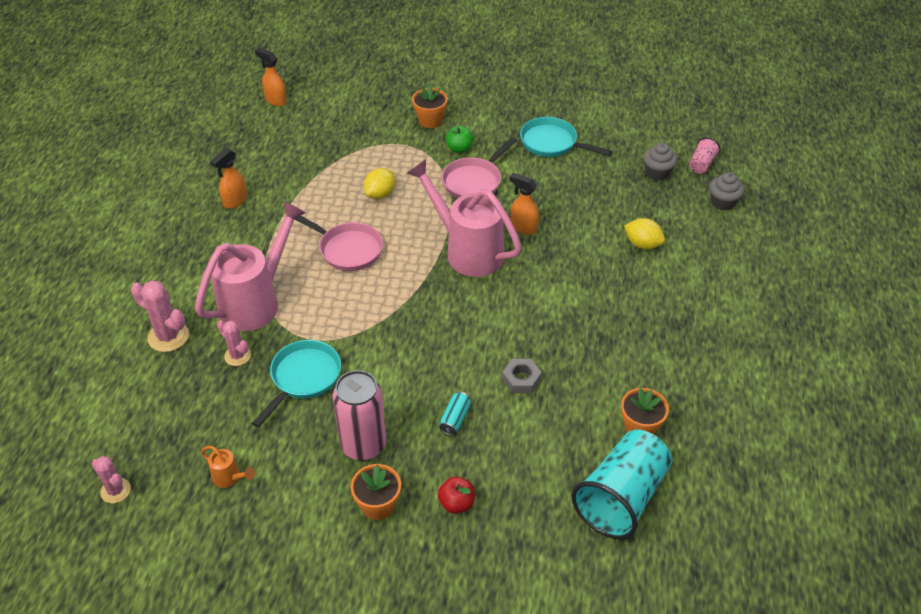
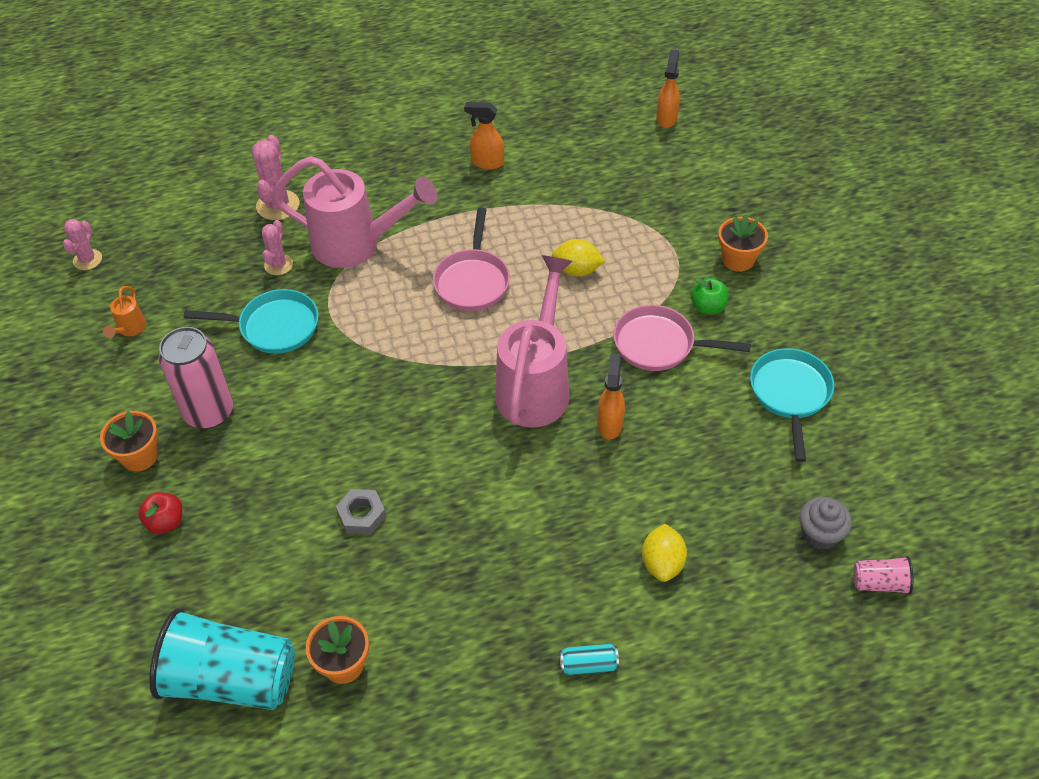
camera: 65 degrees right, 5 degrees up
turquoise can [439,392,471,435] -> turquoise can moved to [560,644,619,675]
grey cupcake [709,172,744,210] -> none

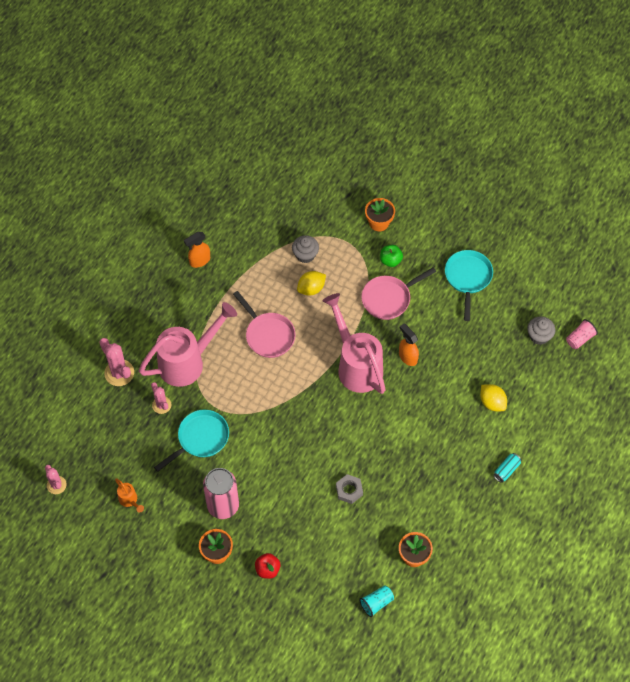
camera: 45 degrees left, 10 degrees up
turquoise cup [149,608,295,710] -> turquoise cup [359,585,394,617], size x0.45
orange spray bottle [656,50,680,128] -> none
turquoise pan [750,348,834,462] -> turquoise pan turned 45 degrees clockwise [445,250,493,321]
none -> grey cupcake [292,235,319,263]

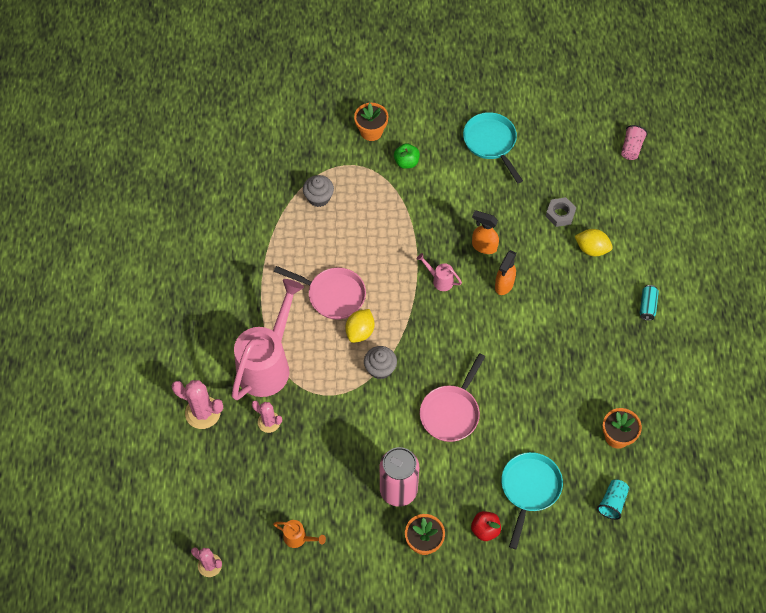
camera: 30 degrees left, 0 degrees up
turquoise pan [154,410,229,472] -> turquoise pan moved to [501,452,563,549]
orange spray bottle [184,232,210,268] -> orange spray bottle moved to [495,250,516,295]
yellow lemon [297,271,326,296] -> yellow lemon moved to [345,309,374,343]
pink watering can [322,293,386,394] -> pink watering can [416,253,462,291], size x0.41
grey nut [336,474,363,504] -> grey nut moved to [546,197,576,227]
pink pan [361,267,436,320] -> pink pan moved to [420,353,485,442]
grey cupcake [527,316,555,345] -> grey cupcake moved to [364,346,397,379]

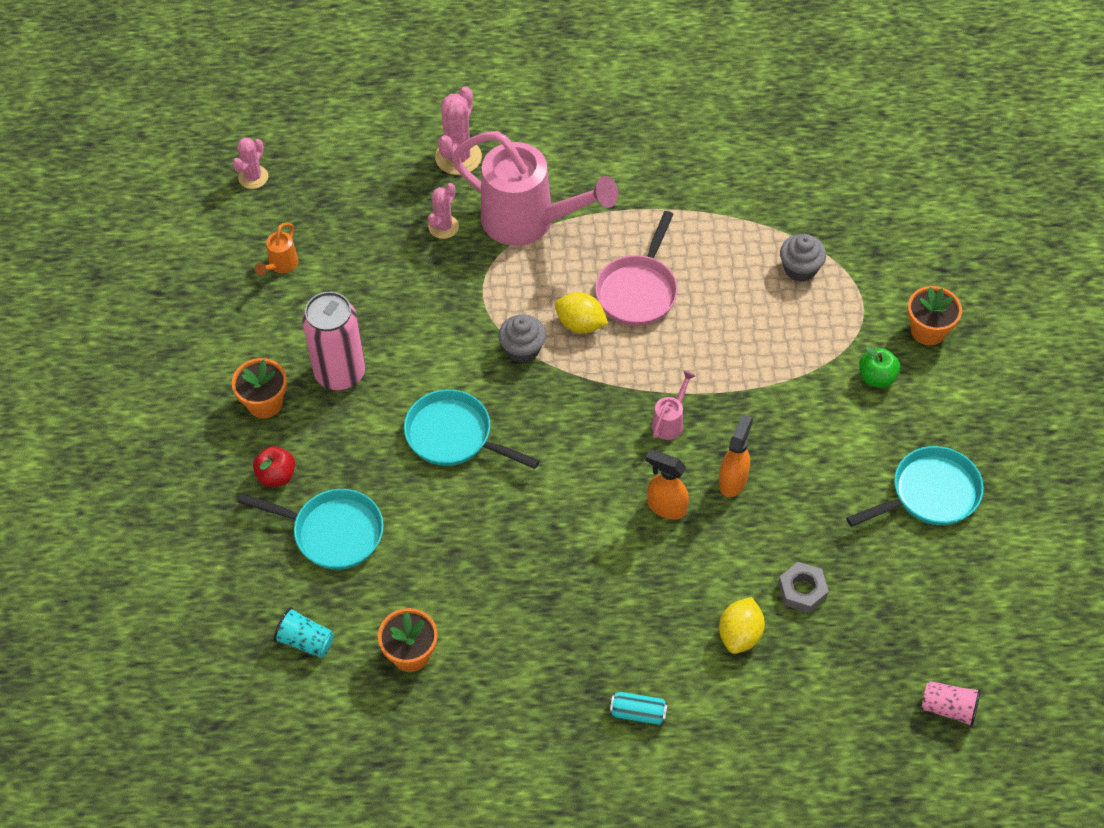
camera: 90 degrees right, 5 degrees down
pink pan [420,353,485,442] -> turquoise pan [404,389,540,469]

